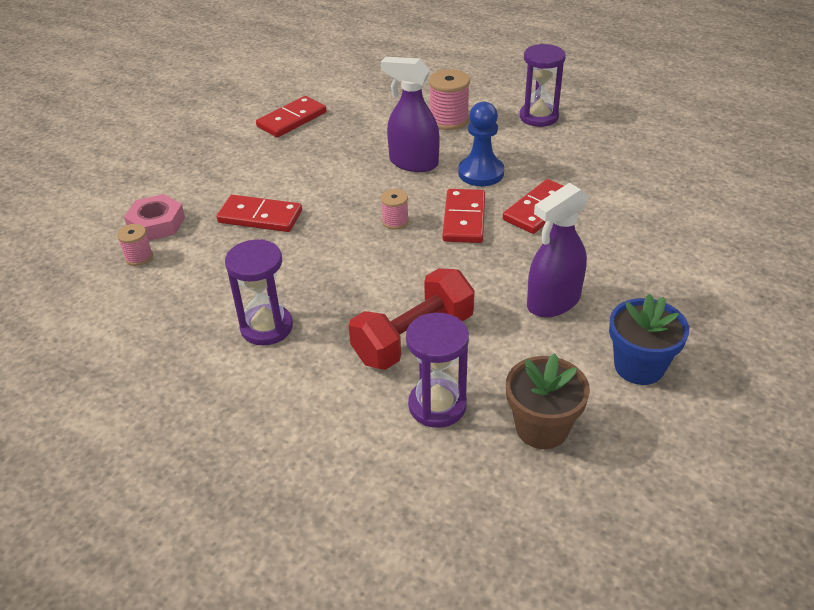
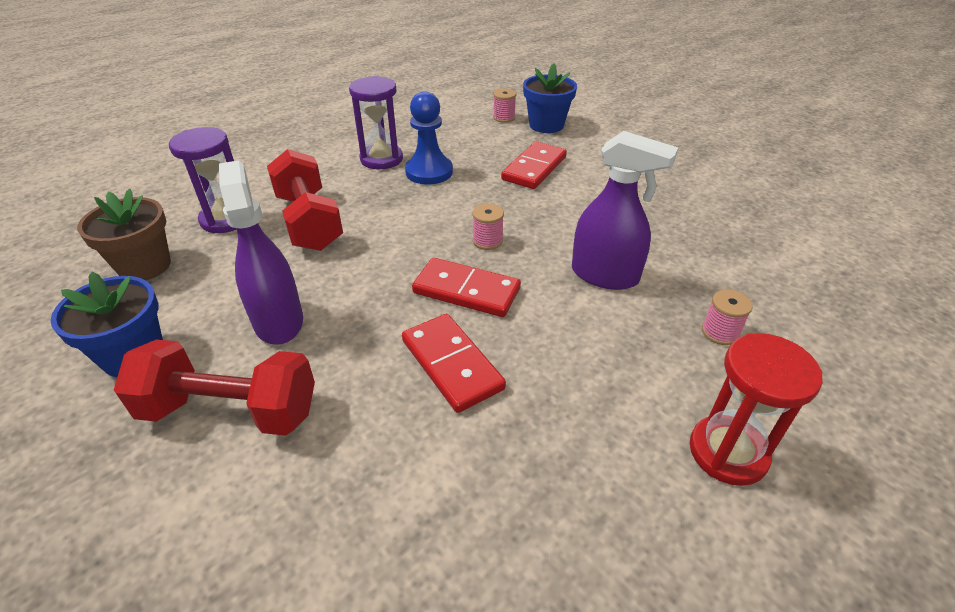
camera: 105 degrees right, 0 degrees up
pink nut [124,194,185,241] -> blue flower pot [523,63,577,133]
red domino [256,96,327,138] -> none
purple spray bottle [381,57,440,172] -> purple spray bottle turned 75 degrees clockwise [572,131,678,290]
pink spool [429,69,470,130] -> pink spool [702,290,753,345], size x0.58
blue pawn [458,102,504,186] -> blue pawn moved to [405,91,453,184]
purple hourglass [520,44,566,127] -> red hourglass [690,333,823,486]
none -> red dumbbell [114,340,315,436]

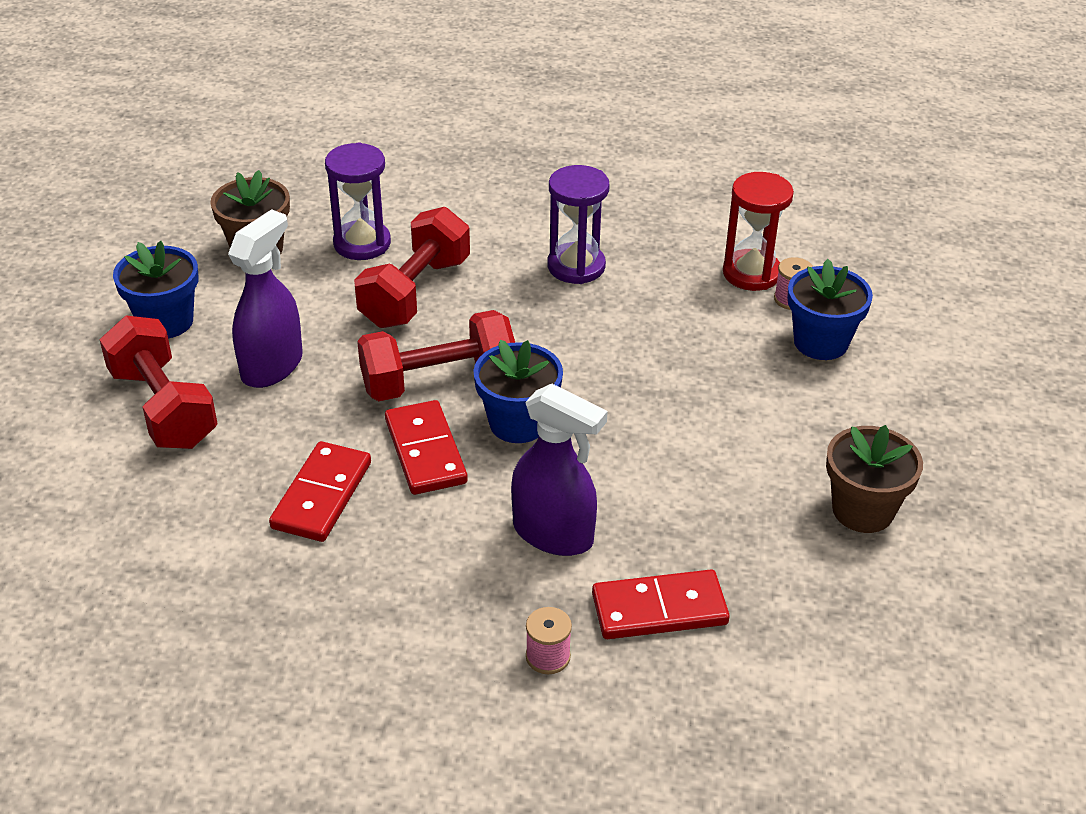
camera: 50 degrees right, 0 degrees up
blue pawn [405,91,453,184] -> none
pink spool [472,204,504,250] -> blue flower pot [473,340,563,443]
red domino [501,142,567,189] -> red domino moved to [592,569,730,639]
purple spray bottle [572,131,678,290] -> purple spray bottle turned 45 degrees counterclockwise [511,383,608,556]
red hourglass [690,333,823,486] -> red hourglass moved to [723,172,794,291]
none -> red dumbbell [357,310,515,401]
none -> brown flower pot [826,425,923,533]

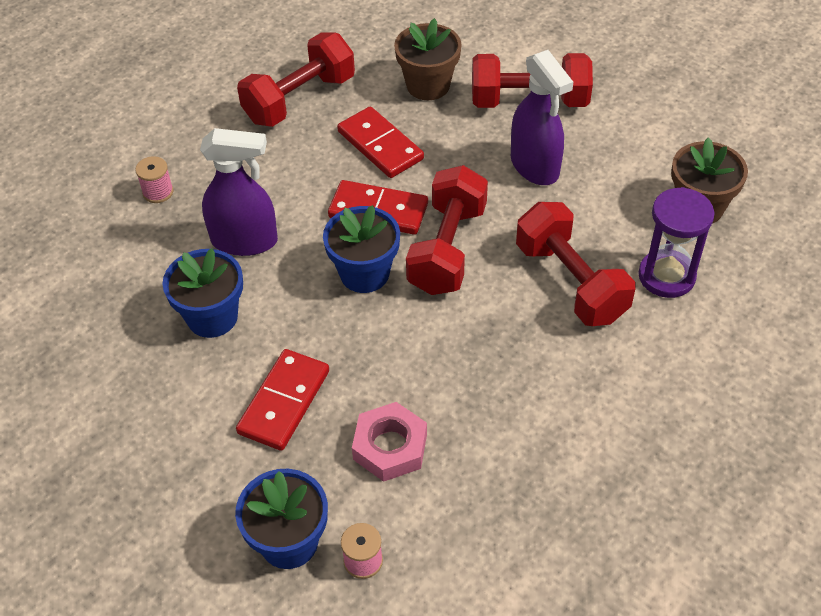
camera: 125 degrees right, 10 degrees up
blue flower pot [113,241,198,338] -> blue flower pot moved to [163,248,243,338]
purple spray bottle [511,383,608,556] -> purple spray bottle turned 150 degrees counterclockwise [200,128,278,256]
purple hourglass [547,165,610,284] -> none
red domino [592,569,730,639] -> red domino moved to [236,349,329,451]
red hourglass [723,172,794,291] -> none
brown flower pot [826,425,923,533] -> brown flower pot moved to [394,18,462,100]
none -> red dumbbell [237,33,355,127]
none -> pink nut [352,402,427,482]

